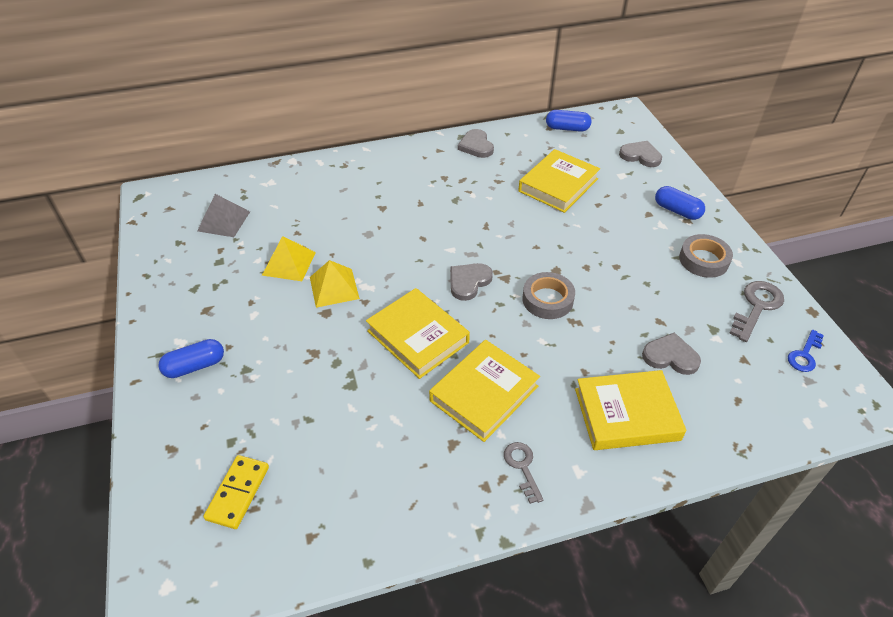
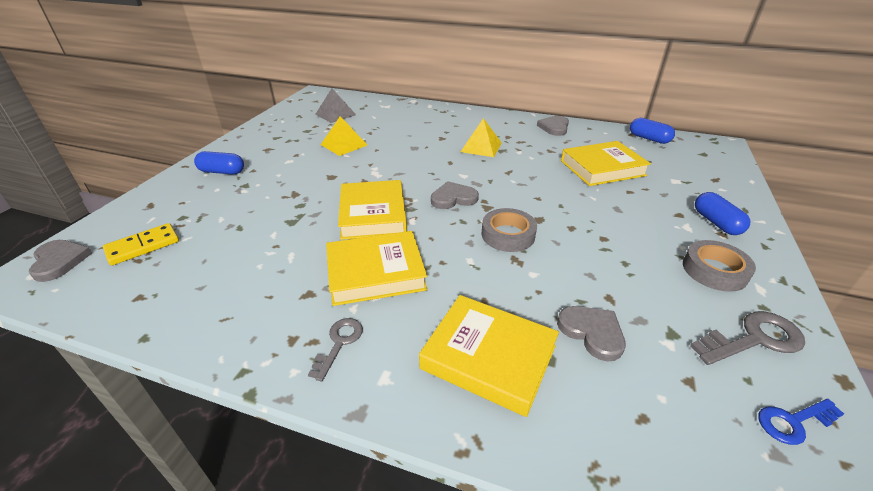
camera: 35 degrees right, 10 degrees down
yellow pyramid [310,260,360,308] -> yellow pyramid moved to [461,118,502,157]
grey heart [619,141,662,167] -> grey heart moved to [29,240,92,282]

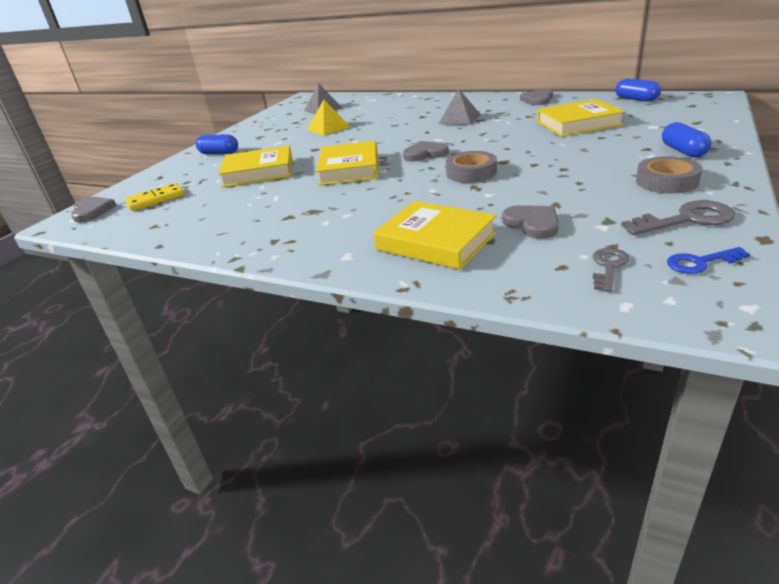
camera: 10 degrees right, 5 degrees down
grey key [308,318,363,382] -> grey key moved to [592,248,629,292]
yellow book [326,231,428,306] -> yellow book moved to [218,145,293,187]
yellow pyramid [461,118,502,157] -> grey pyramid [439,89,481,125]

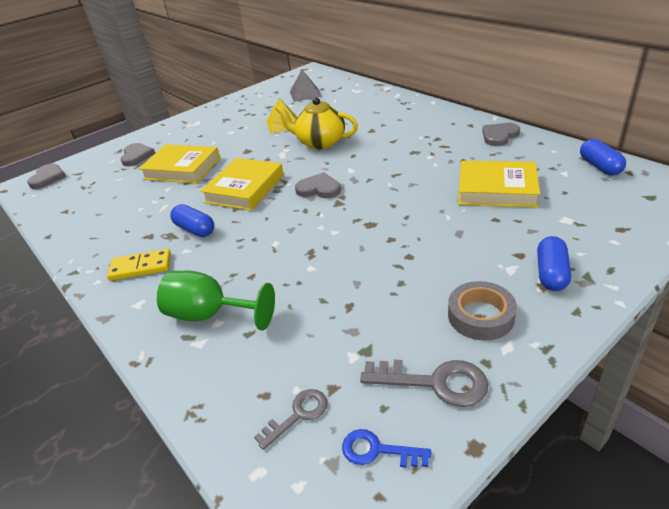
camera: 25 degrees right, 5 degrees up
yellow domino [125,183,184,211] -> yellow domino moved to [107,249,171,281]
blue capsule [196,134,238,154] -> blue capsule moved to [170,204,214,237]
yellow book [374,201,496,270] -> green goblet [157,271,275,331]
grey pyramid [439,89,481,125] -> none
grey tape [446,151,497,183] -> none
grey heart [502,205,559,239] -> grey heart moved to [120,143,155,166]
none -> yellow teapot [275,97,358,149]

